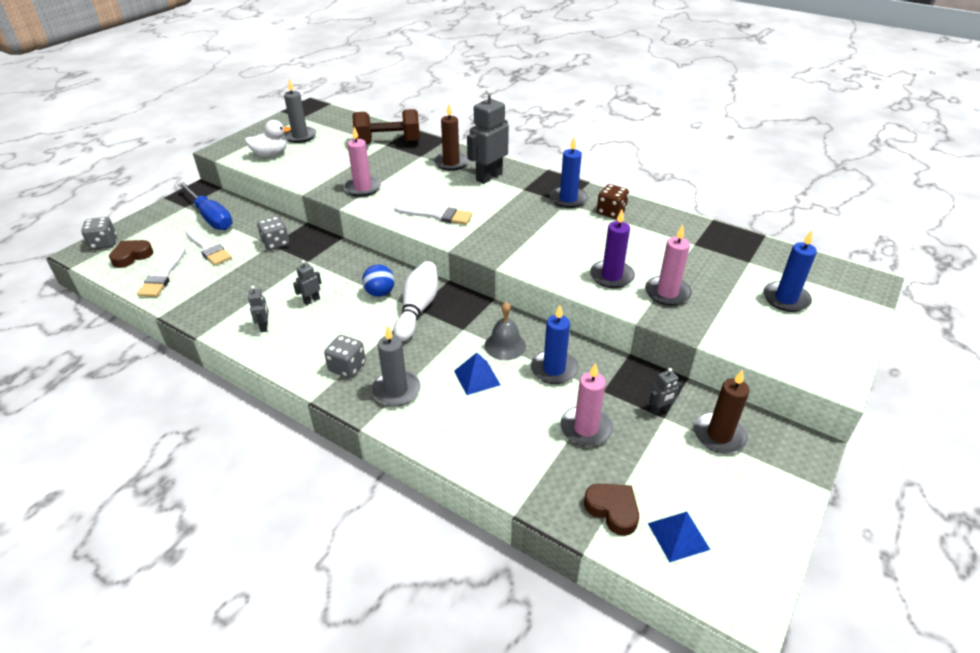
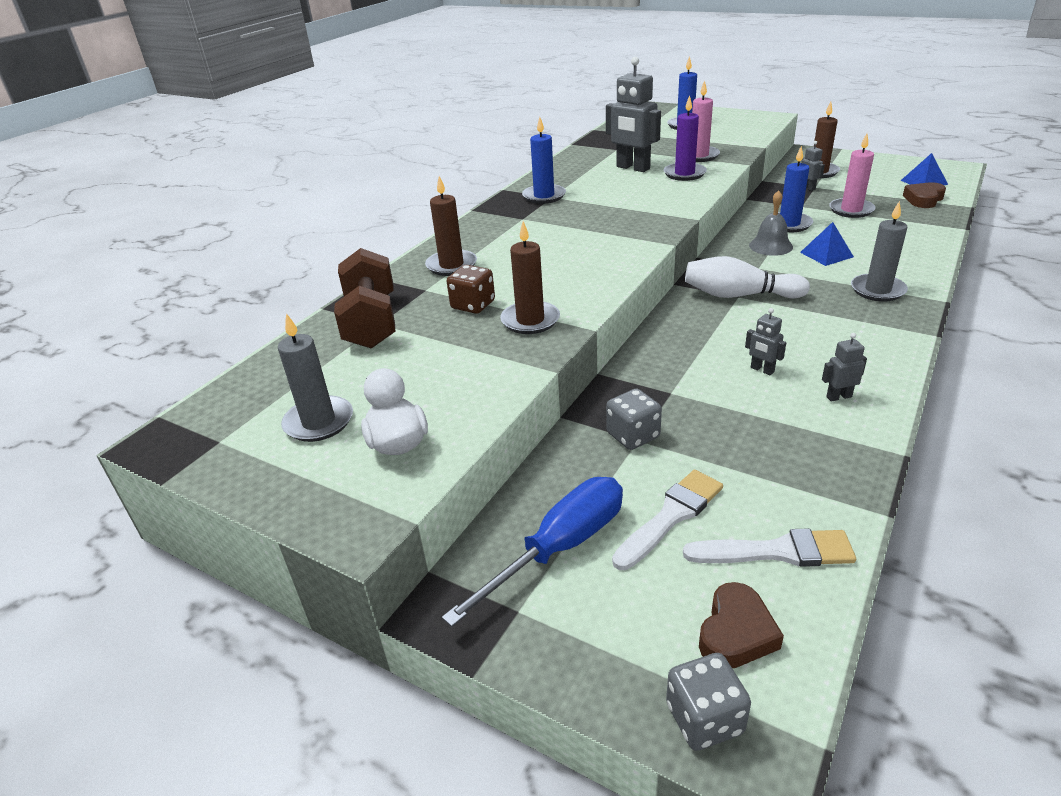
camera: 90 degrees left, 5 degrees down
brown heart [109,240,153,268] -> brown heart turned 105 degrees counterclockwise [699,582,784,668]
grey dice [324,335,366,378] -> none
pink candle [344,127,381,197] -> brown candle [500,221,560,334]
blue ball [362,264,395,297] -> none
white brush [394,204,472,225] -> none
grey robot [467,88,509,184] -> grey robot moved to [606,57,661,172]
brown dice [597,184,629,219] -> brown dice moved to [447,265,495,314]

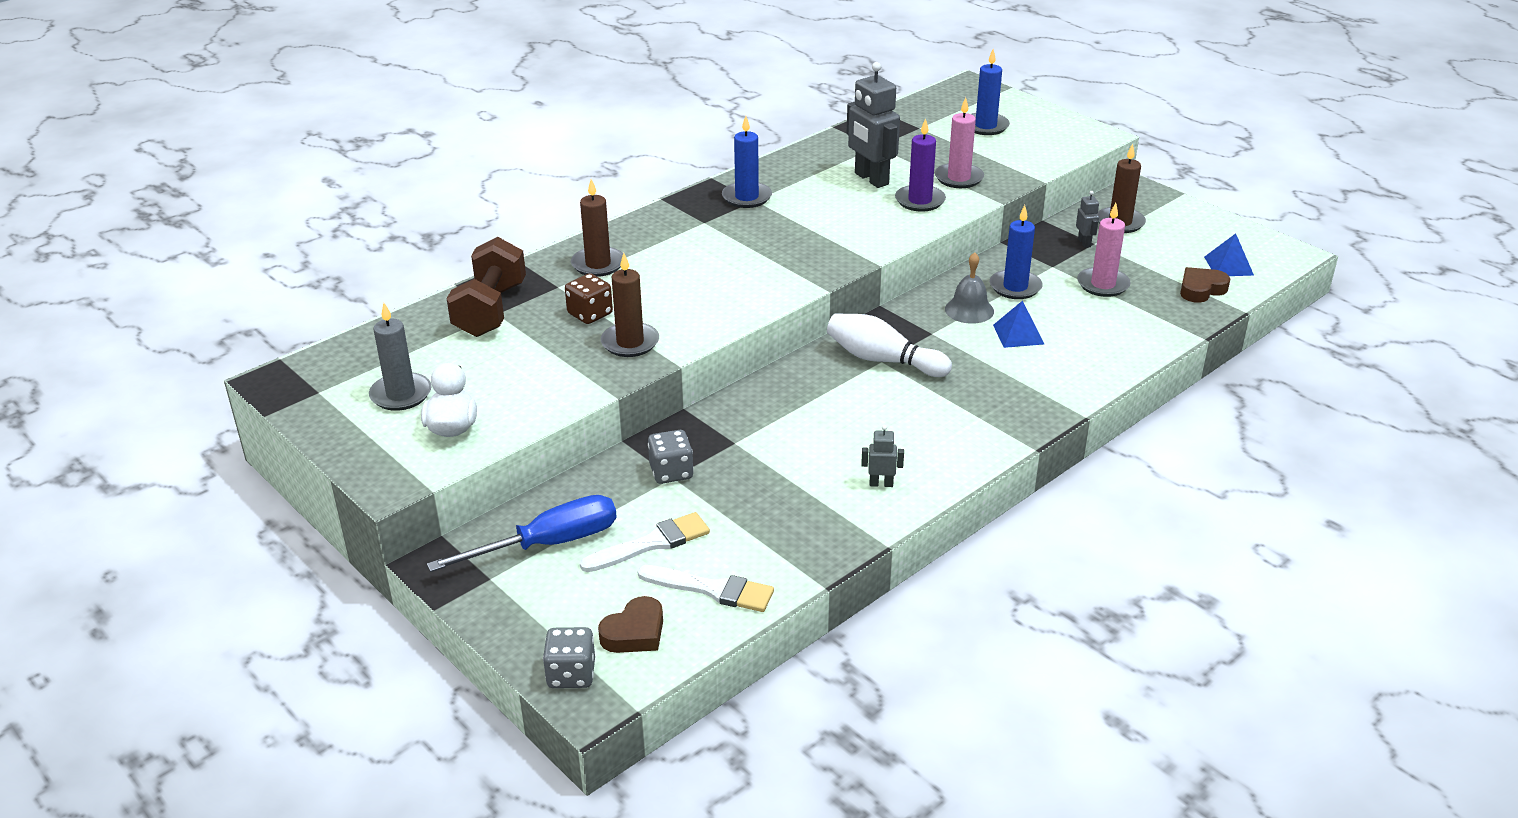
camera: 15 degrees right, 0 degrees up
grey robot [745,308,786,375] -> none
grey candle [851,201,908,302] -> none

